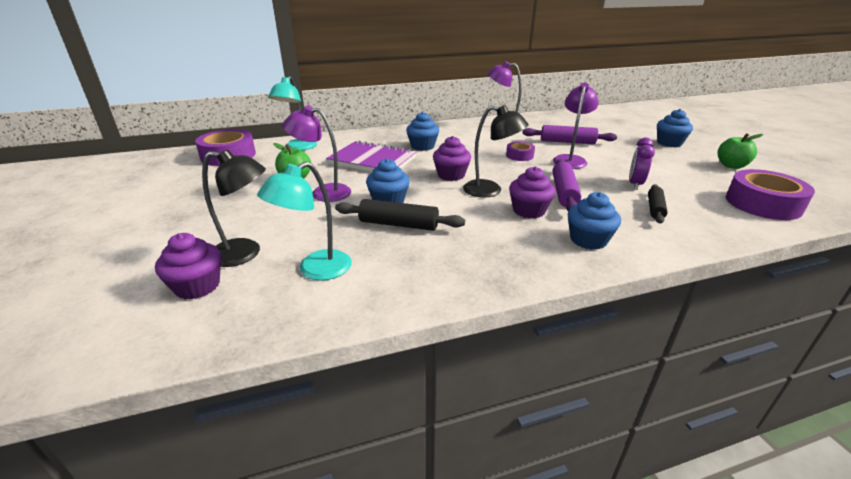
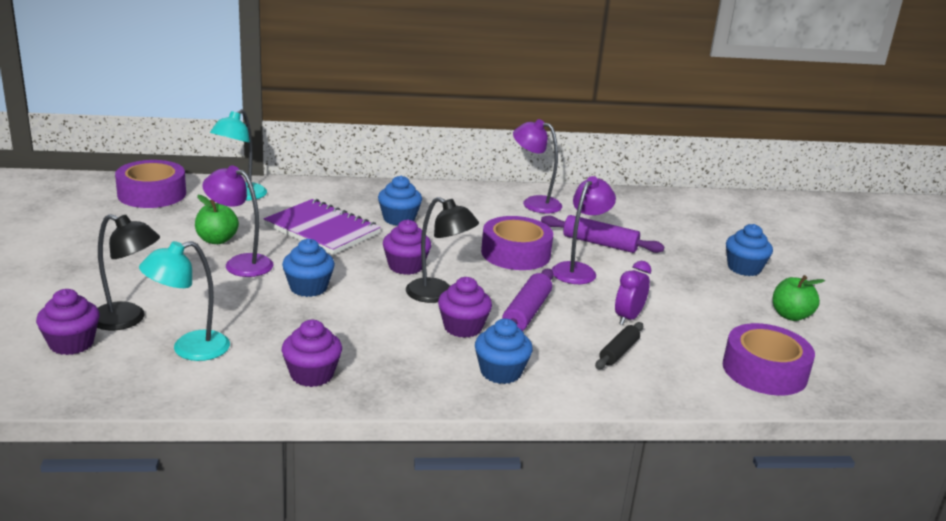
camera: 10 degrees right, 5 degrees down
black rolling pin [335,199,465,231] -> none
purple tape [506,142,535,161] -> purple tape [481,216,553,270], size x1.89
none -> purple cupcake [282,320,342,387]

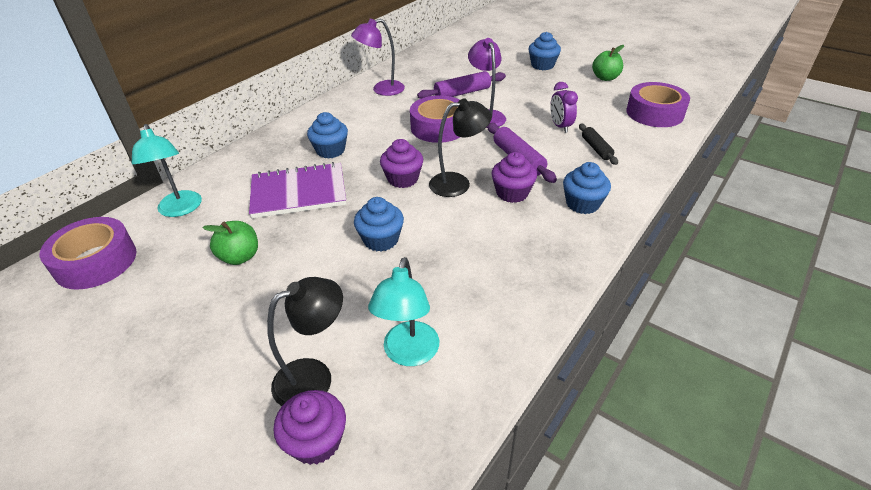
camera: 45 degrees left, 15 degrees up
purple lamp [202,165,273,277] -> none
purple cupcake [282,320,342,387] -> none

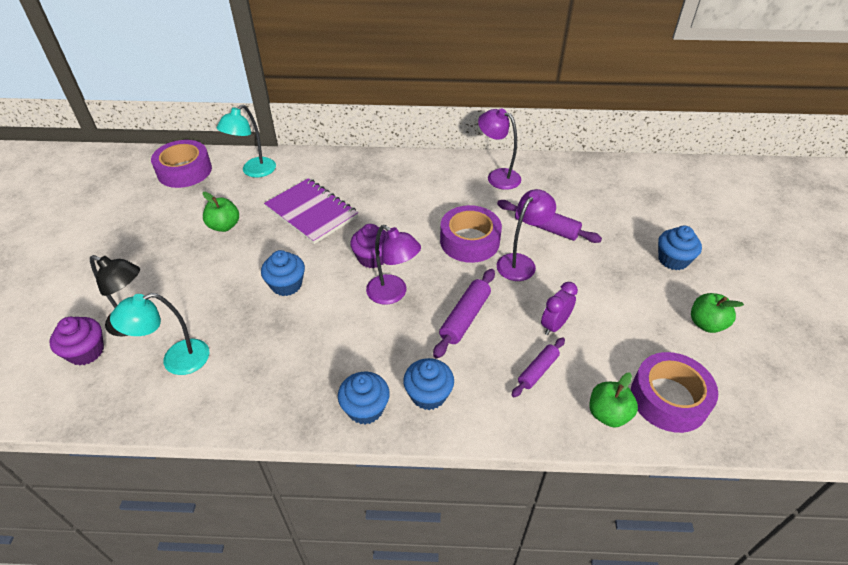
camera: 55 degrees right, 5 degrees up
blue cupcake [307,112,348,159] -> blue cupcake moved to [338,372,390,424]
black lamp [429,98,492,197] -> purple lamp [366,225,421,305]
purple cupcake [491,152,537,203] -> none
black rolling pin [579,124,618,165] -> purple rolling pin [512,337,565,397]
none -> green apple [589,373,638,428]

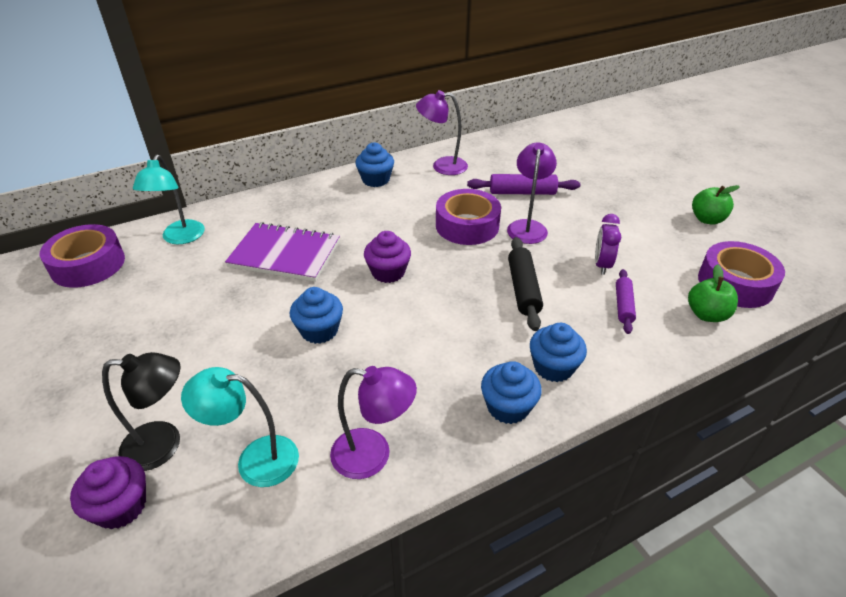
camera: 30 degrees left, 5 degrees down
turquoise lamp [110,293,209,375] -> turquoise lamp turned 60 degrees clockwise [181,367,299,487]
green apple [203,192,239,232] -> none
purple lamp [366,225,421,305] -> purple lamp moved to [330,366,417,479]
purple rolling pin [433,269,495,359] -> black rolling pin [508,237,543,331]
blue cupcake [658,226,702,270] -> blue cupcake moved to [355,143,394,187]

